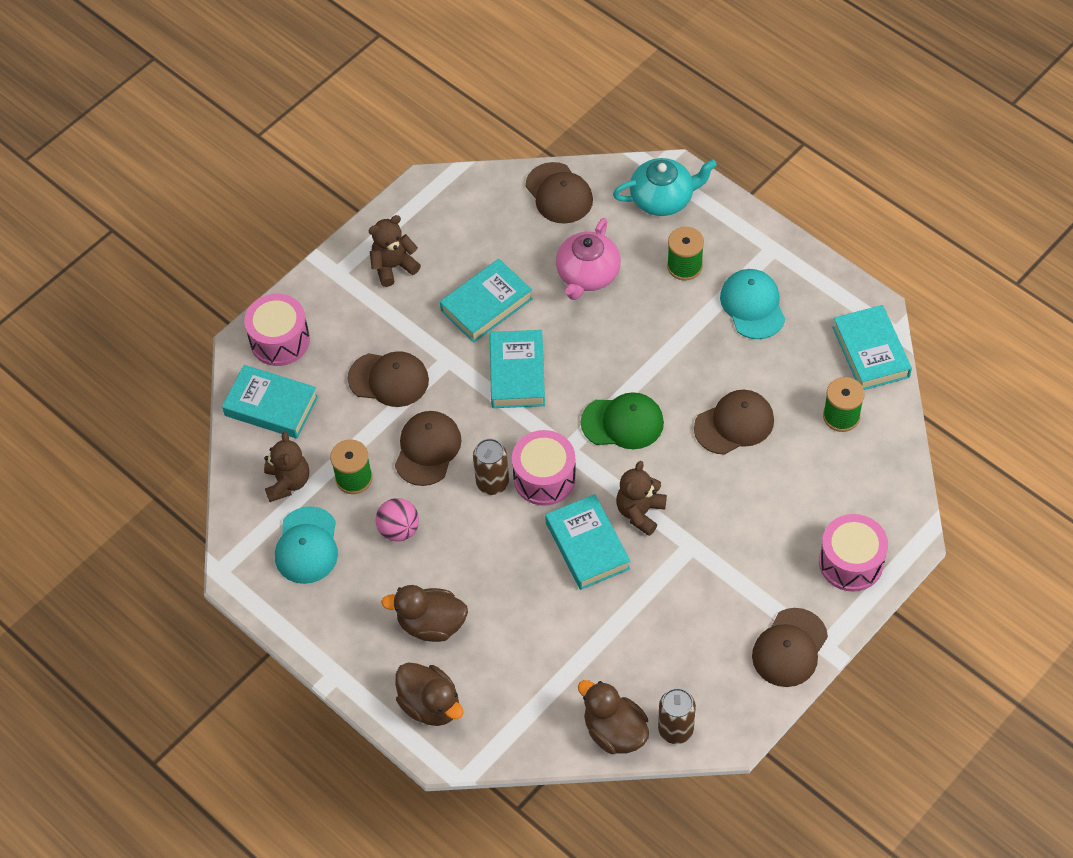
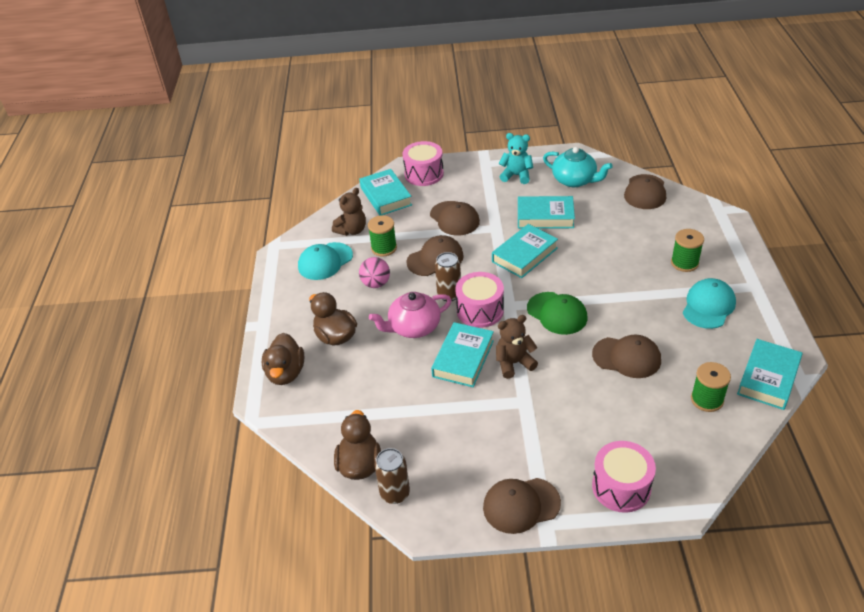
camera: 45 degrees right, 15 degrees down
brown teddy bear [369,215,421,287] -> turquoise teddy bear [499,133,533,184]
pink teapot [556,218,621,300] -> pink teapot moved to [369,292,452,338]
turquoise teapot [613,158,717,216] -> turquoise teapot moved to [543,147,613,187]

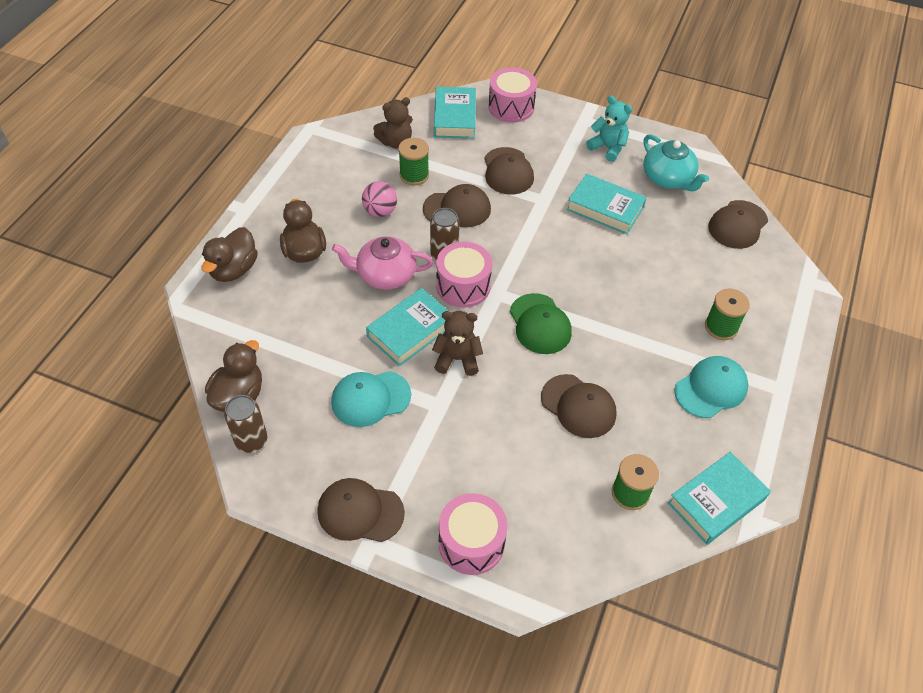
camera: 20 degrees right, 10 degrees up
turquoise cap [298,242,353,280] -> turquoise cap moved to [331,371,411,427]
turquoise book [492,224,558,278] -> none

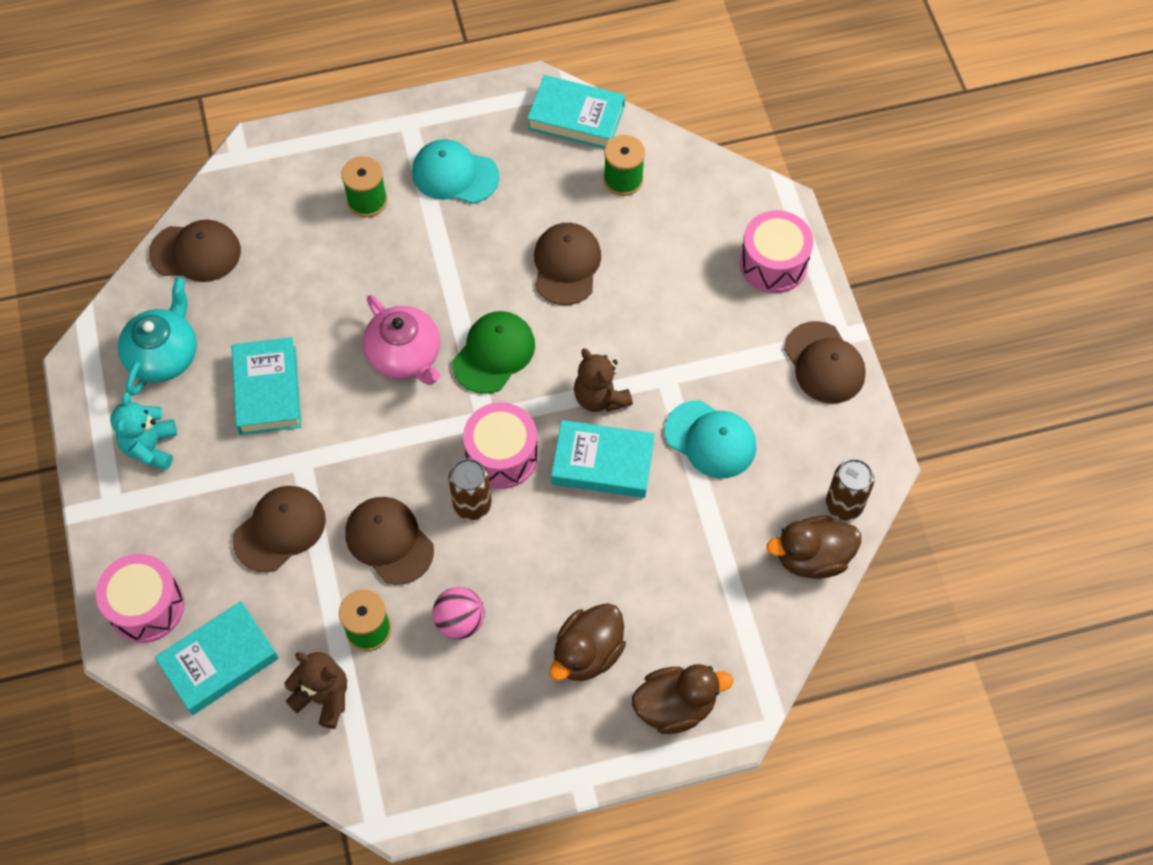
camera: 125 degrees left, 10 degrees up
pink teapot [332,236,433,290] -> pink teapot moved to [363,295,440,385]

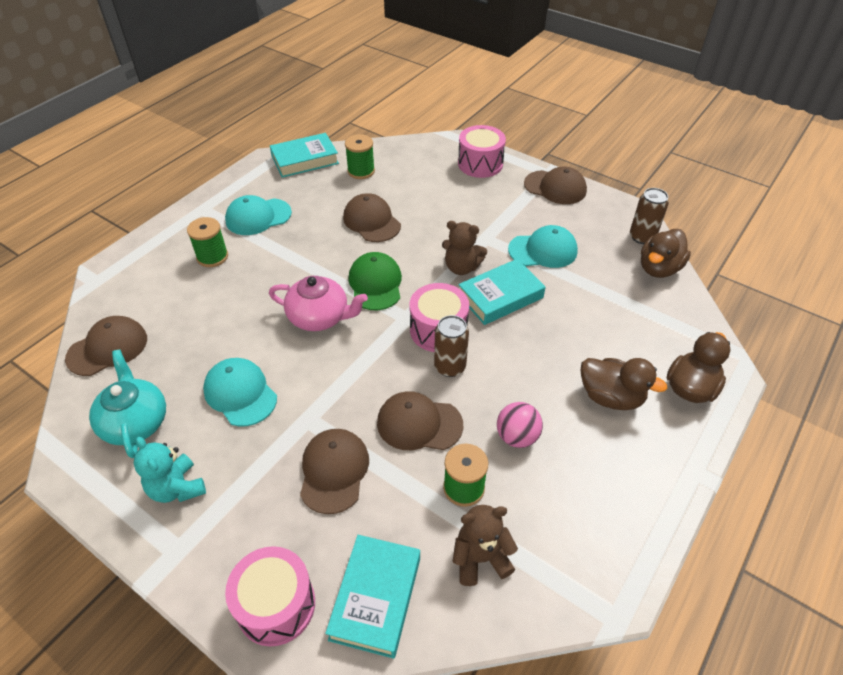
camera: 40 degrees left, 15 degrees down
turquoise book [231,337,301,435] -> turquoise cap [203,358,277,427]
brown duck [550,603,626,681] -> brown duck turned 60 degrees counterclockwise [581,358,667,410]

